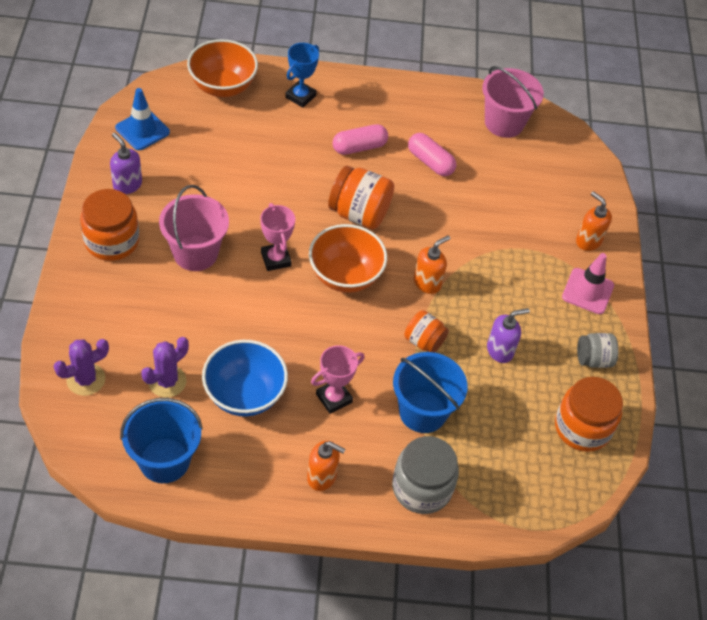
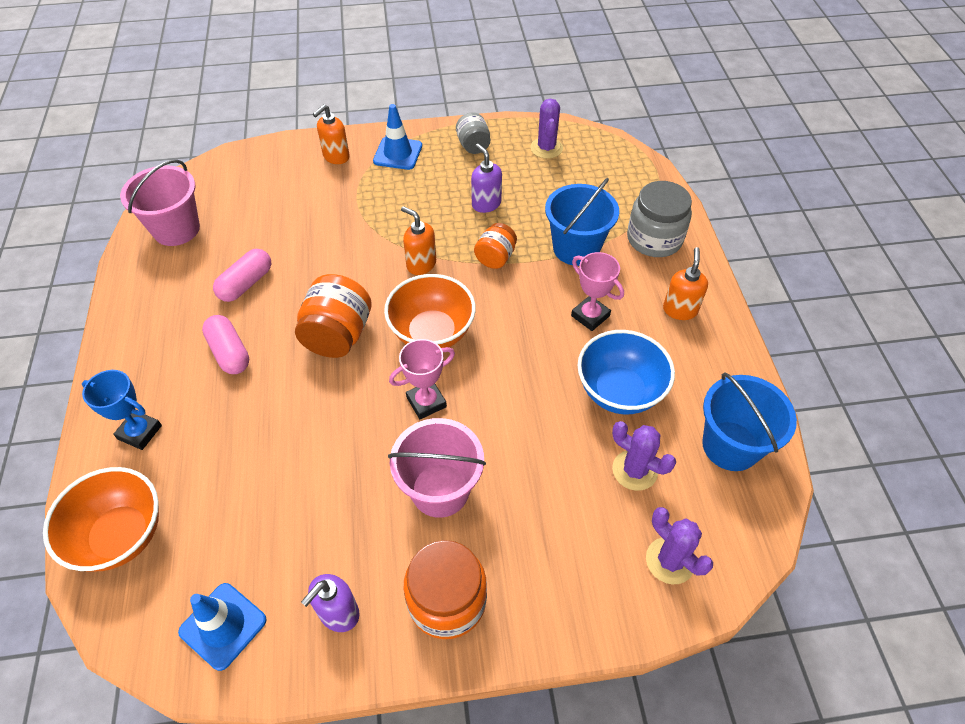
camera: 95 degrees left, 0 degrees up
orange jar [555,377,623,452] -> purple cactus [530,99,563,159]
pink traffic cone [562,253,614,314] -> blue traffic cone [373,104,422,170]

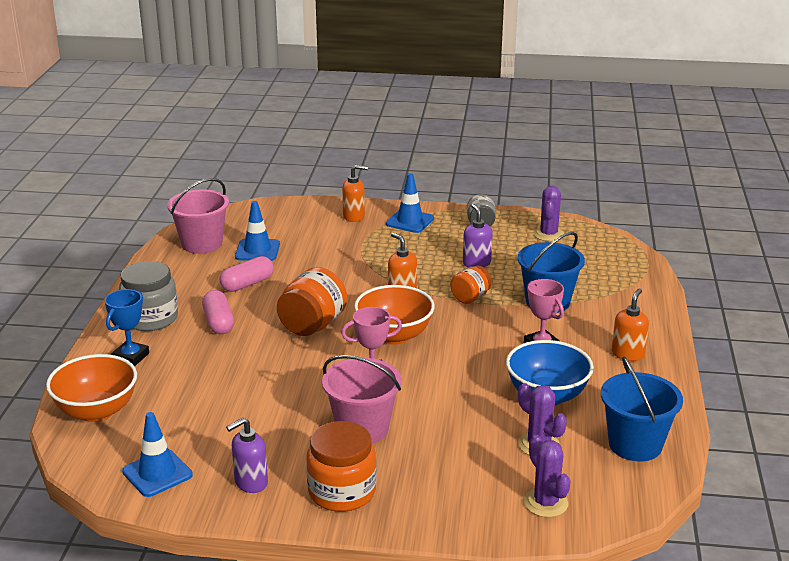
camera: 15 degrees right, 25 degrees down
blue trophy [82,370,162,450] -> blue trophy turned 75 degrees clockwise [105,289,149,366]
orange soap dispenser [313,104,350,164] -> orange soap dispenser turned 150 degrees counterclockwise [342,165,368,222]
grey jar [627,181,692,257] -> grey jar moved to [119,261,178,331]
none -> blue traffic cone [235,201,280,261]

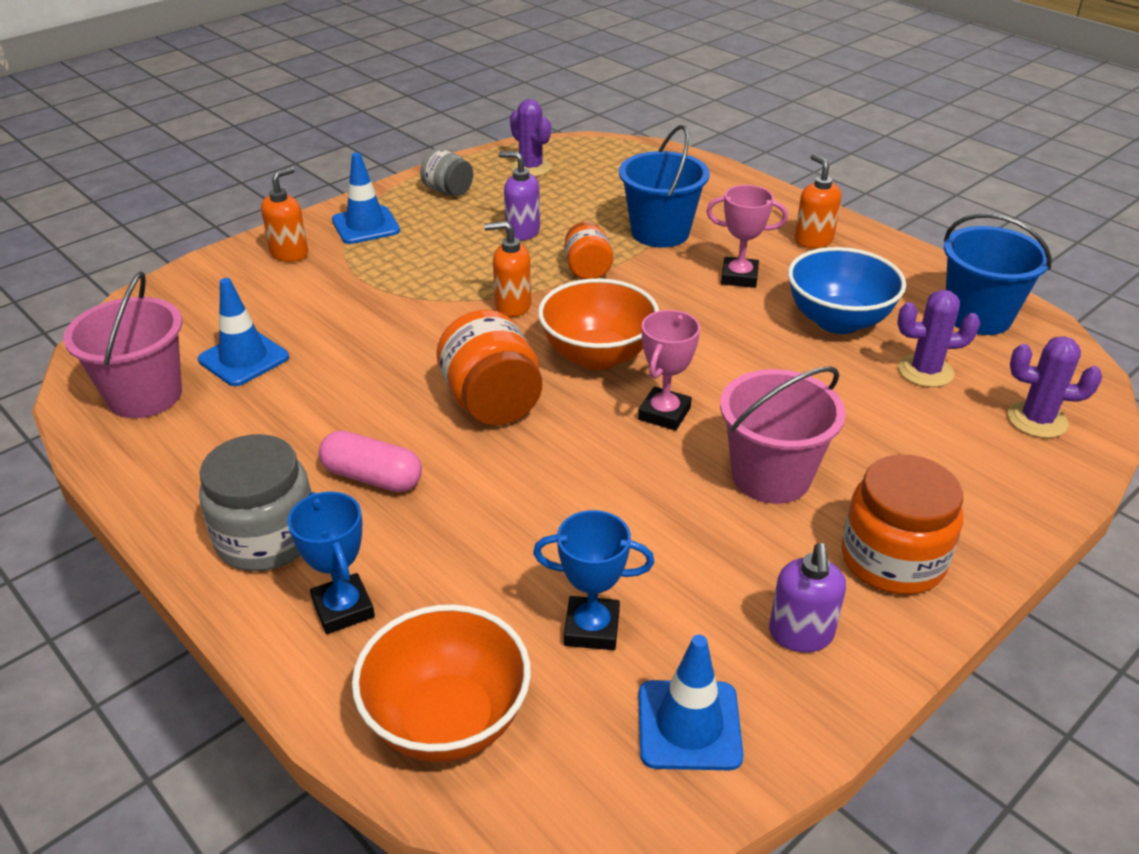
camera: 50 degrees left, 10 degrees up
pink capsule [220,256,274,292] -> none
none -> blue trophy [533,510,654,650]

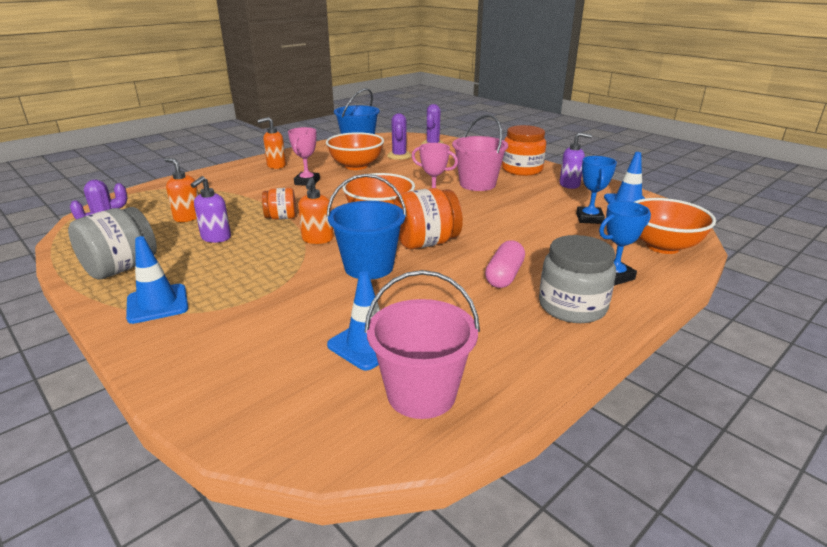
camera: 90 degrees left, 10 degrees down
orange soap dispenser [261,167,308,262] -> orange soap dispenser moved to [165,158,199,222]
grey jar [420,148,473,196] -> grey jar [68,207,157,280], size x1.66
blue bucket [619,125,710,248] -> blue bucket moved to [326,174,407,280]
blue bowl [788,247,906,334] -> orange bowl [326,132,384,170]

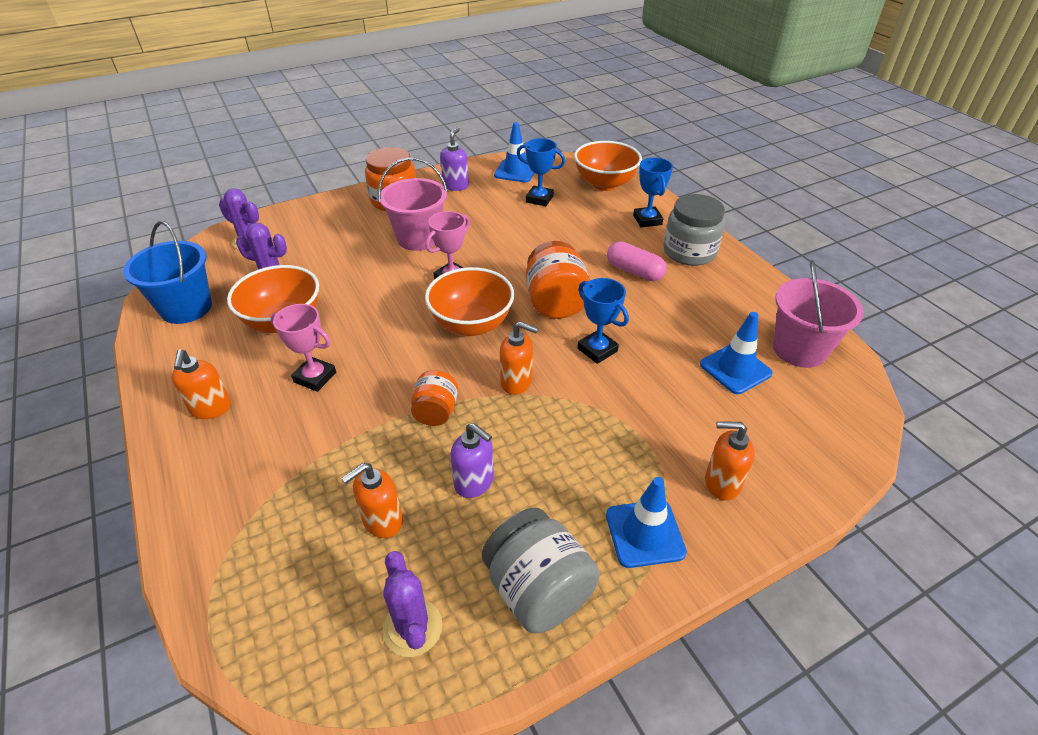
camera: 75 degrees left, 15 degrees up
blue bucket [326,174,407,280] -> blue trophy [577,278,629,364]
none -> orange soap dispenser [705,421,755,501]

